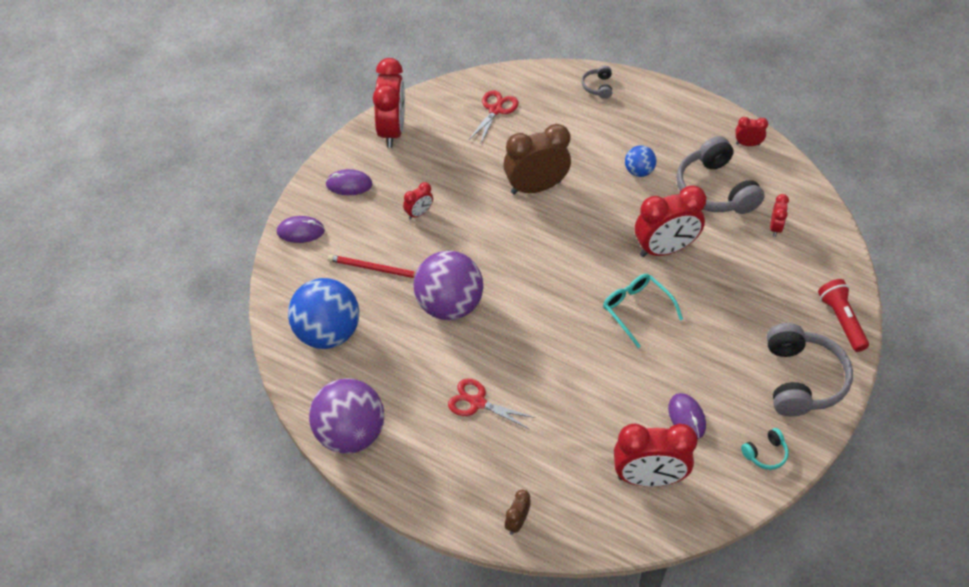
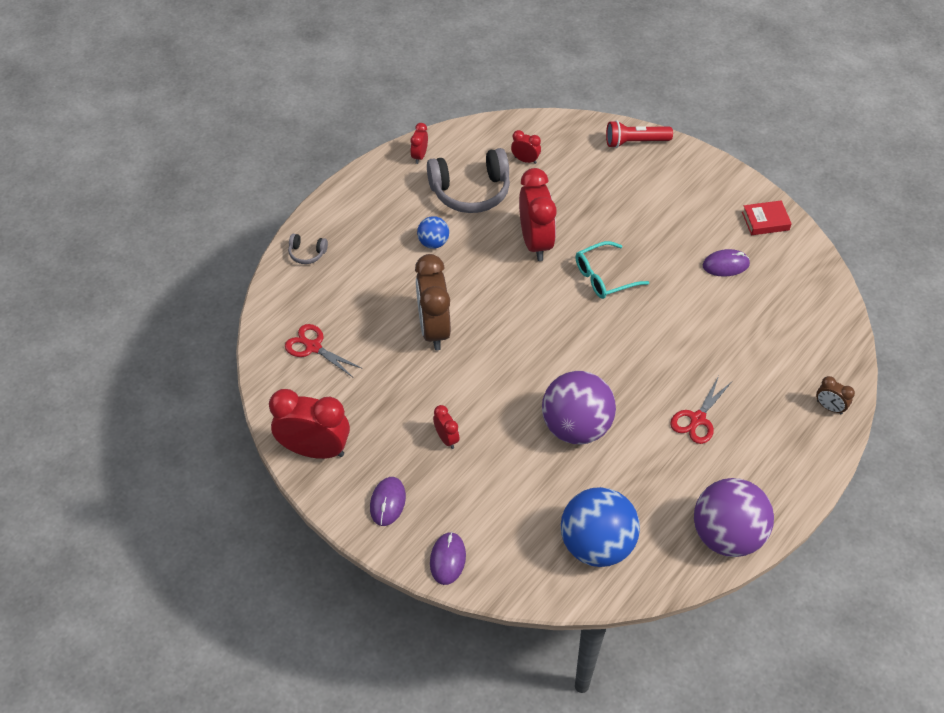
camera: 80 degrees left, 0 degrees up
red pencil [328,255,416,278] -> none
red clock [614,423,698,487] -> none
turquoise headphones [741,428,789,470] -> red book [742,200,792,235]
grey headphones [767,323,853,417] -> none

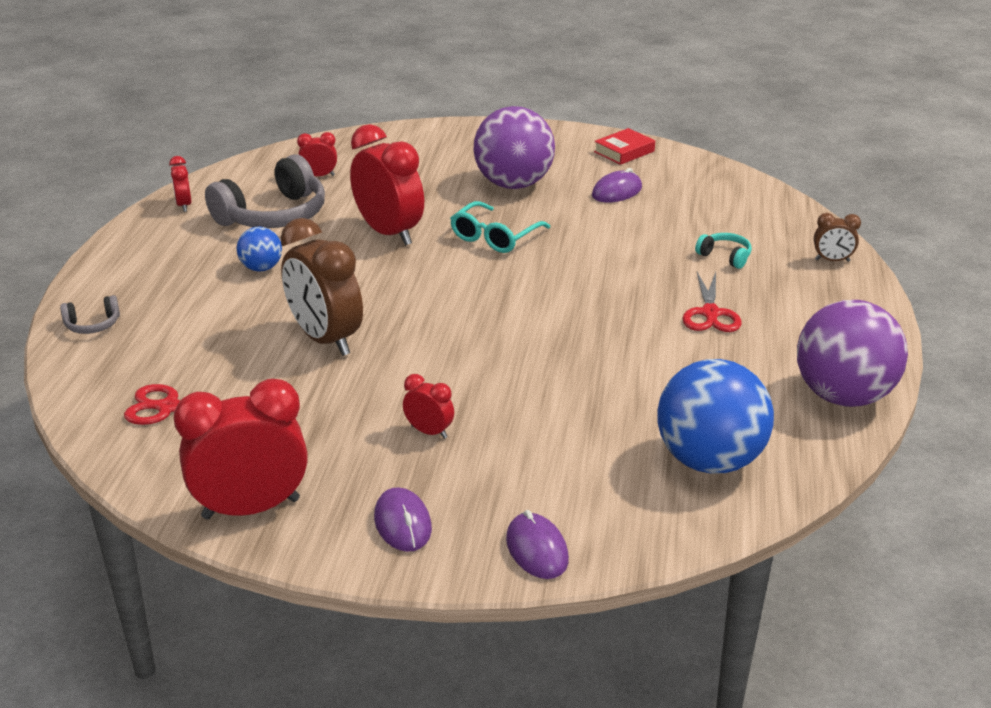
camera: 30 degrees left, 20 degrees down
purple ball [542,371,616,445] -> purple ball moved to [473,106,555,189]
red flashlight [606,120,673,148] -> none
none -> turquoise headphones [695,233,752,269]

